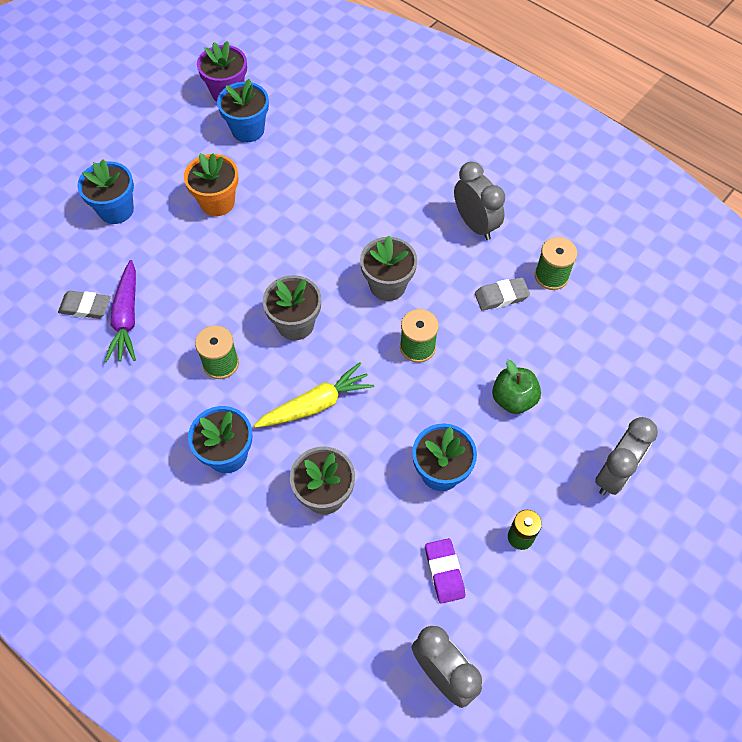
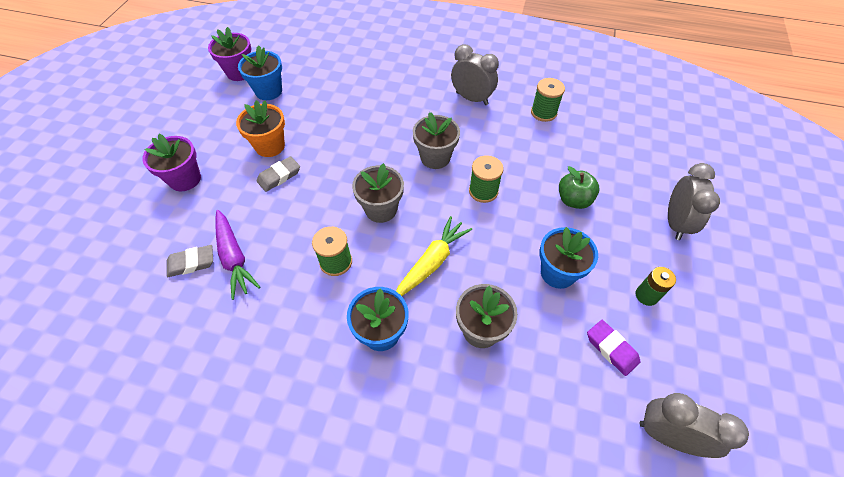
camera: 25 degrees left, 5 degrees down
blue flower pot [77,159,134,224] -> purple flower pot [142,134,201,191]
grey eraser [475,277,530,311] -> grey eraser moved to [257,156,300,192]

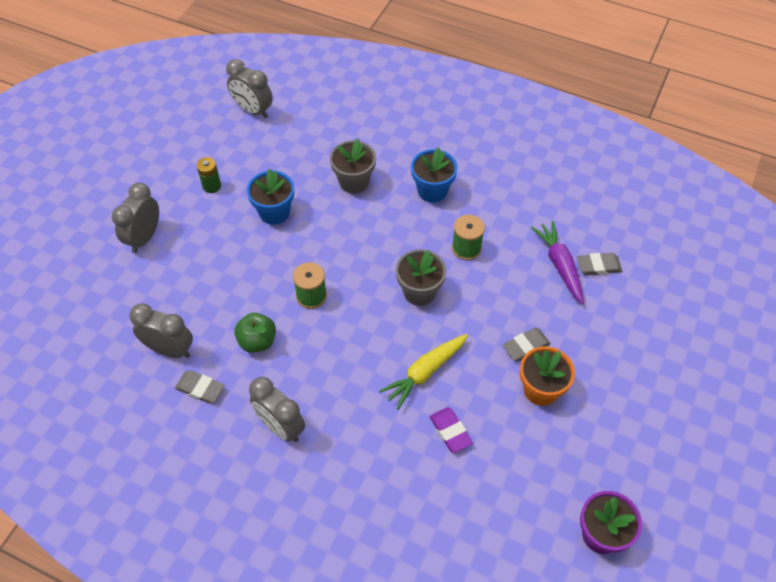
camera: 170 degrees left, 0 degrees up
purple flower pot [142,134,201,191] -> none
blue flower pot [238,45,282,100] -> none
yellow carrot [396,216,472,296] -> yellow carrot moved to [379,334,468,410]
grey flower pot [413,112,460,169] -> none
green spool [531,78,565,122] -> grey eraser [175,370,225,404]
green apple [559,166,600,209] -> green apple moved to [234,313,276,353]
purple eraser [587,320,641,376] -> purple eraser moved to [430,407,473,453]
none -> grey clock [129,303,193,358]

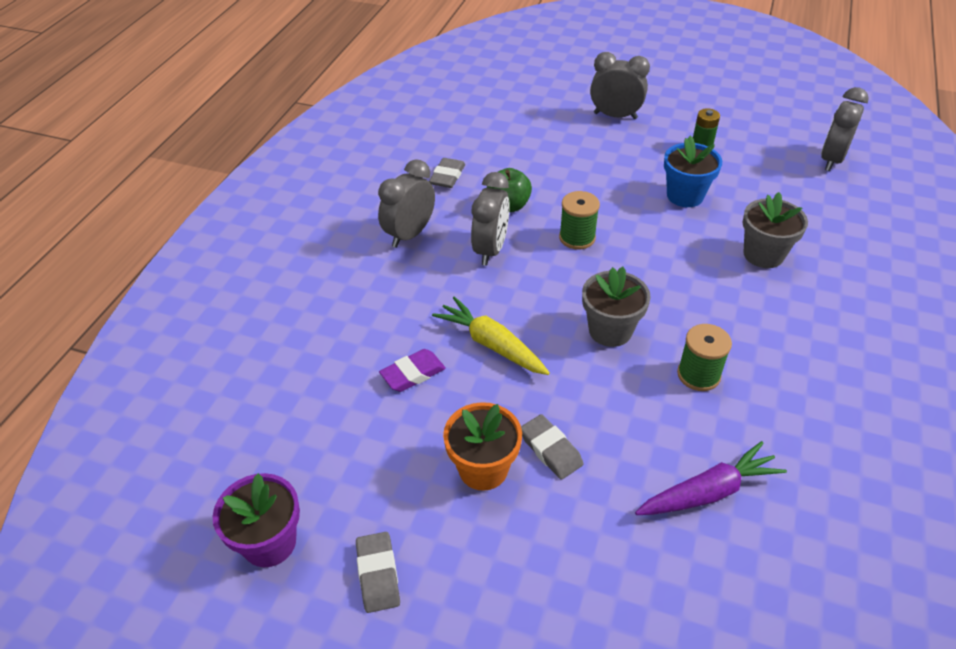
camera: 85 degrees right, 10 degrees down
grey clock [129,303,193,358] -> grey clock moved to [471,172,510,266]
blue flower pot [411,147,458,203] -> none
grey eraser [577,253,622,276] -> grey eraser moved to [356,532,400,613]

